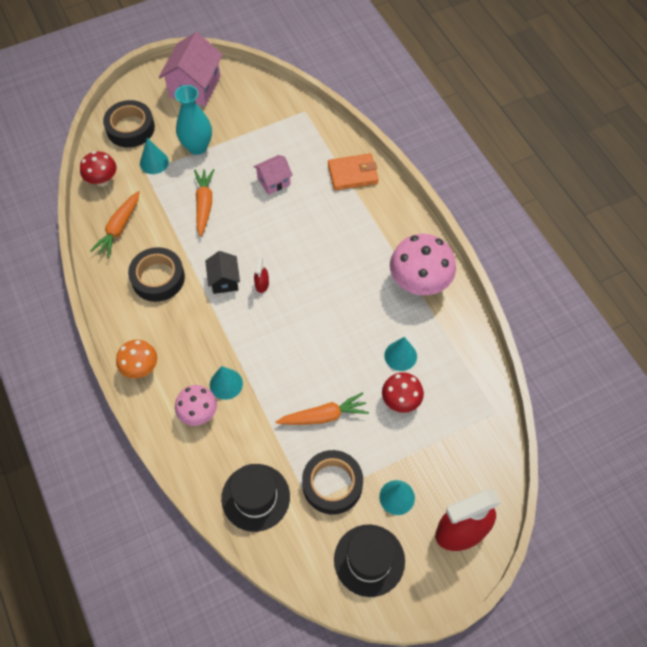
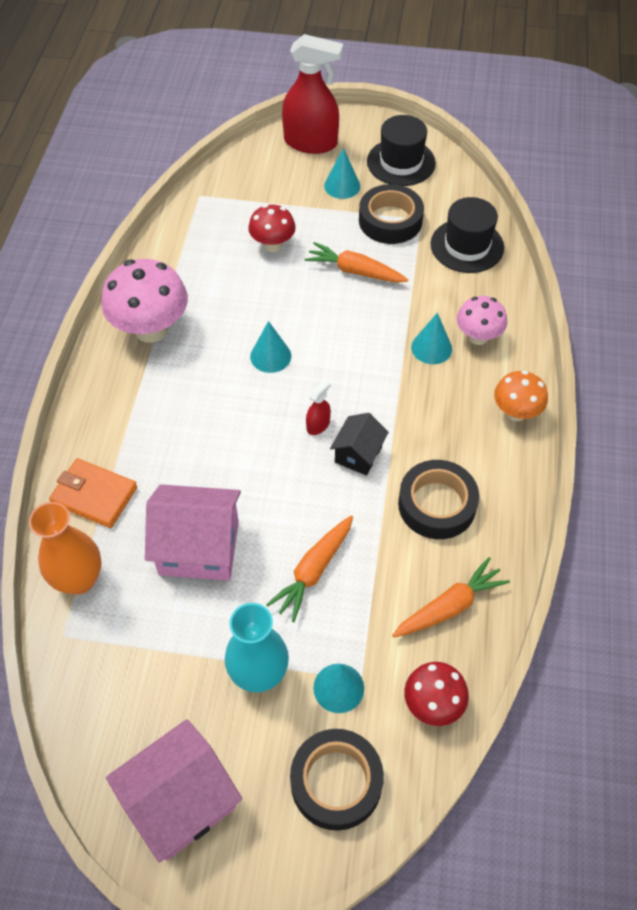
camera: 145 degrees left, 5 degrees down
pink house [253,155,293,195] -> pink house [145,485,241,581], size x1.78
turquoise cone [384,337,417,371] -> turquoise cone moved to [250,321,291,373]
none -> orange vase [29,502,102,595]

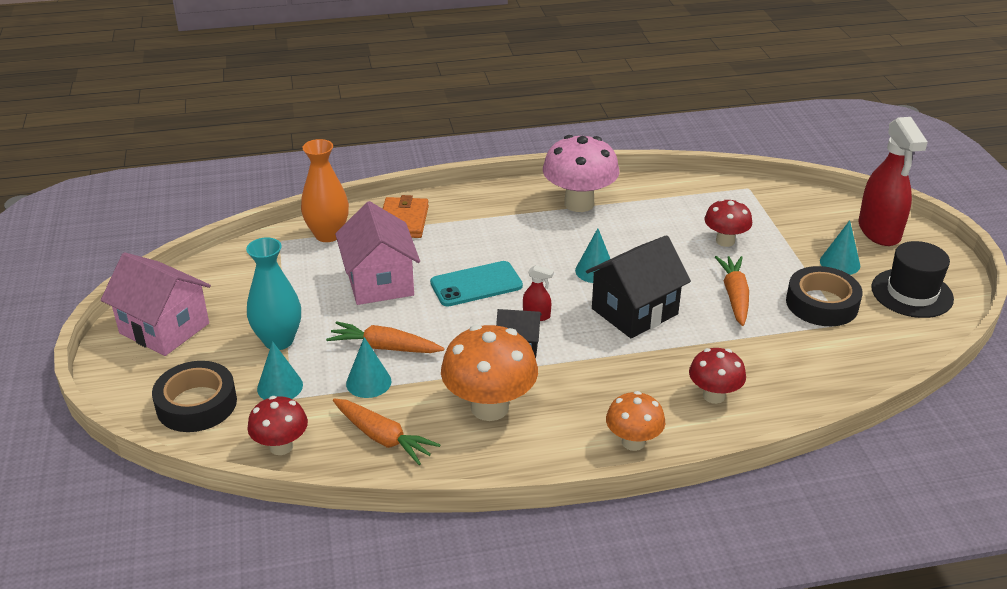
camera: 70 degrees right, 20 degrees down
black tape [398,460,479,539] -> orange mushroom [441,325,538,421]
turquoise cone [411,313,452,364] -> turquoise cone moved to [346,337,391,398]
black hat [431,197,504,273] -> none
pink mushroom [457,296,507,345] -> red mushroom [689,348,746,404]
none -> turquoise phone [430,261,523,307]
none -> black house [586,235,691,338]

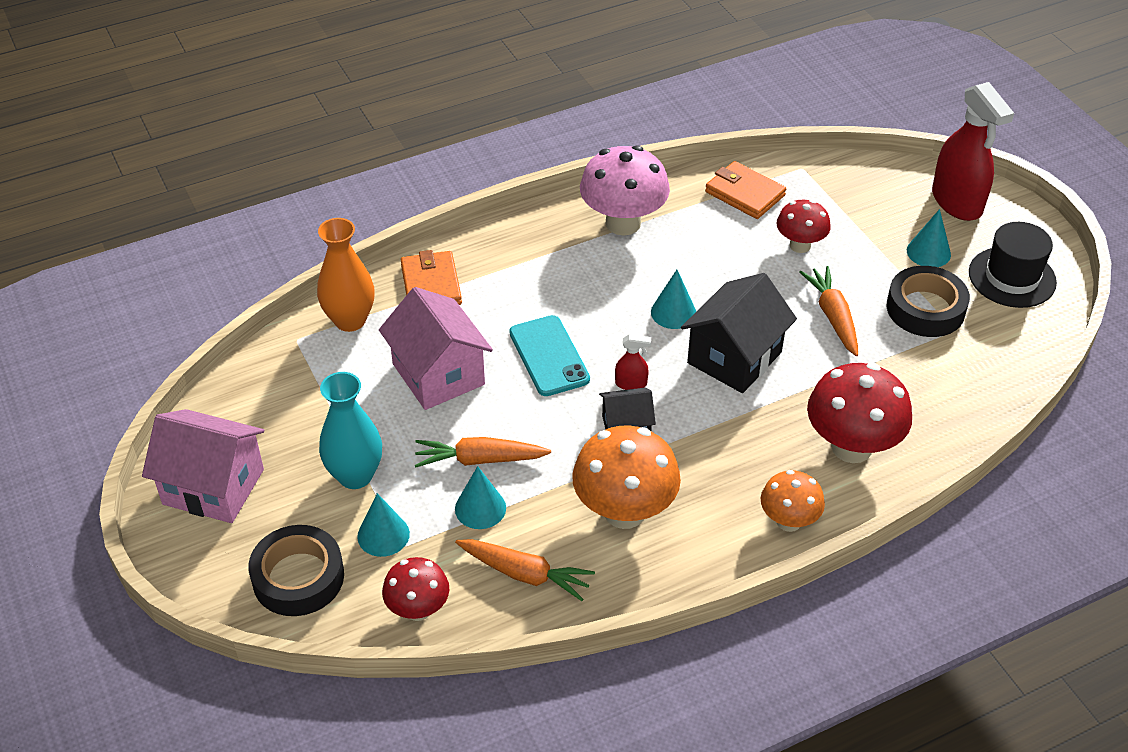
camera: 15 degrees left, 10 degrees up
turquoise phone [430,261,523,307] -> turquoise phone turned 75 degrees counterclockwise [509,315,590,396]
red mushroom [689,348,746,404] -> red mushroom [807,363,912,463], size x1.68
none -> orange wallet [705,161,786,219]

